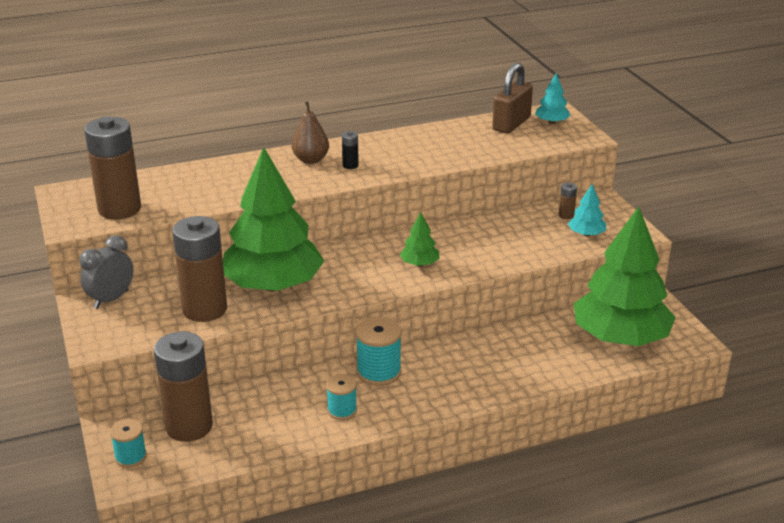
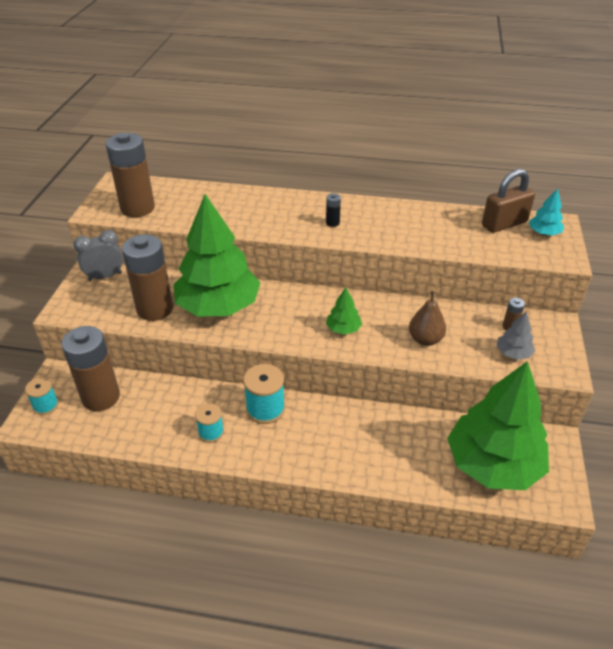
camera: 30 degrees right, 10 degrees up
brown pear [292,102,329,164] -> brown pear moved to [409,291,446,346]
turquoise tree [568,184,606,237] -> grey tree [497,311,535,360]

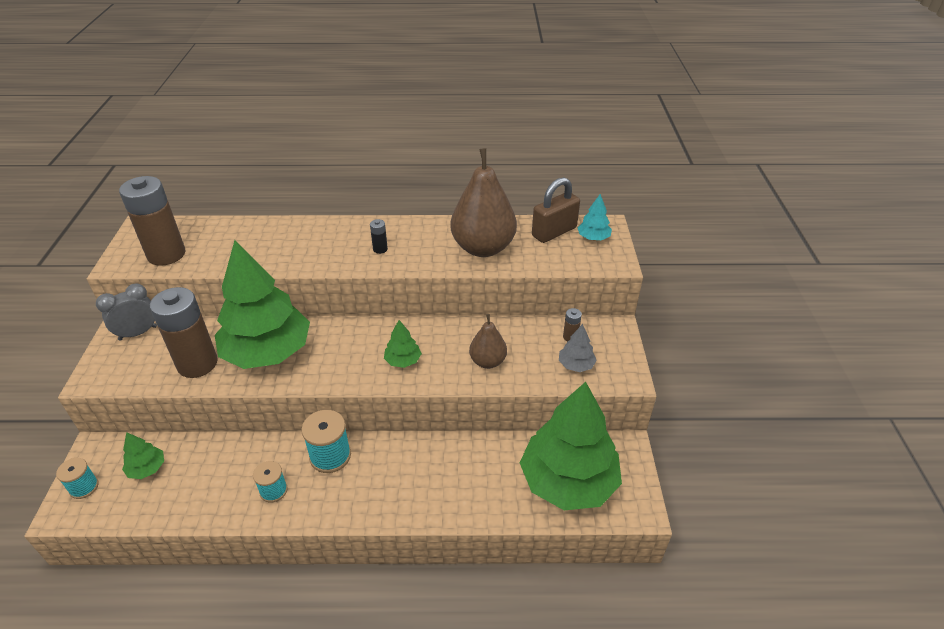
camera: 10 degrees left, 0 degrees up
brown battery [61,326,120,411] -> green tree [122,432,164,479]
none -> brown pear [450,148,517,257]

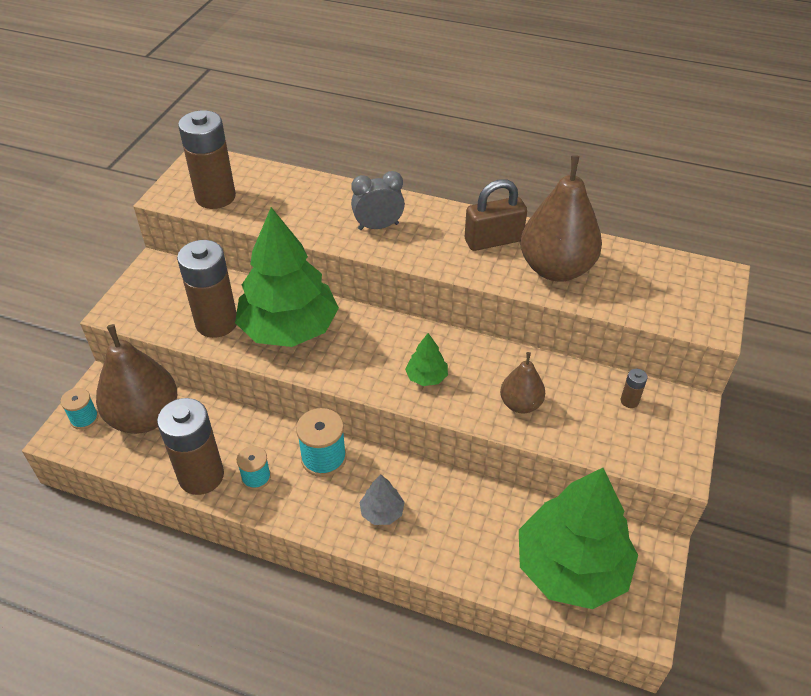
camera: 20 degrees right, 5 degrees up
grey clock [96,284,157,341] -> grey clock moved to [351,171,405,230]
green tree [122,432,164,479] -> brown pear [96,324,177,434]
black battery [370,219,388,254] -> none
brown padlock [532,177,580,243] -> brown padlock moved to [465,179,527,251]
grey tree [559,324,597,372] -> grey tree moved to [359,475,405,525]
turquoise tree [577,194,612,240] -> none
none -> brown battery [157,398,224,495]

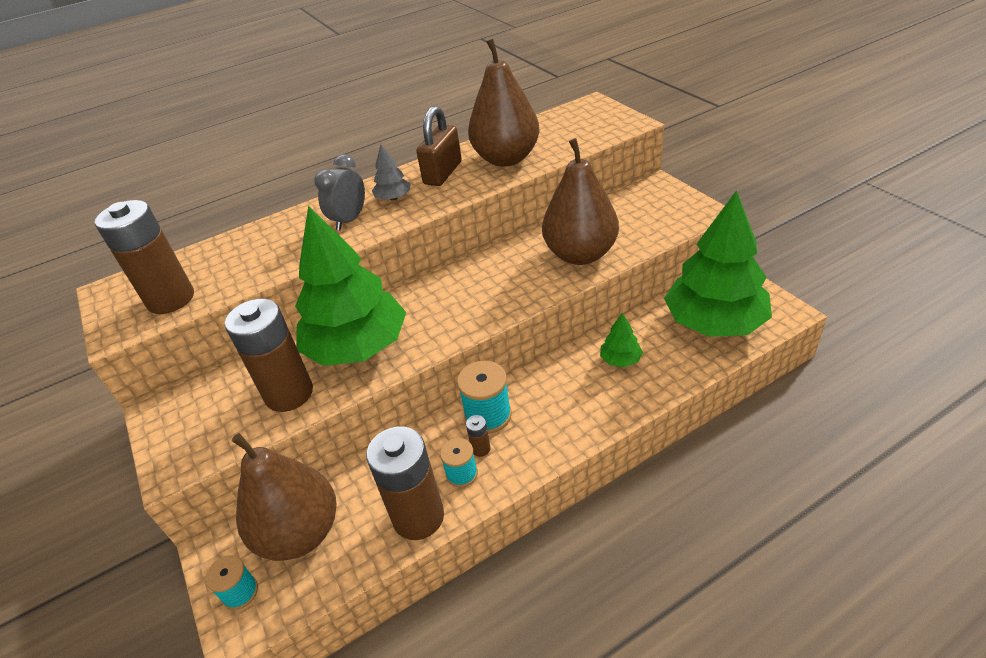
camera: 45 degrees left, 5 degrees down
grey tree [359,475,405,525] -> grey tree moved to [372,144,411,201]
green tree [405,333,448,386] -> green tree moved to [600,313,643,367]
brown pear [500,352,545,413] -> brown pear [542,138,619,265], size x1.86
brown battery [621,369,647,408] -> brown battery moved to [466,415,491,457]

